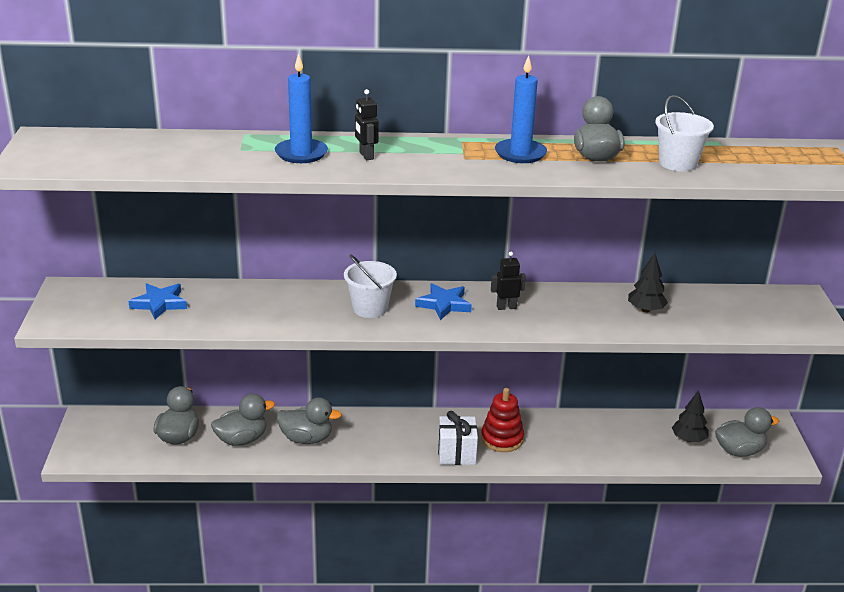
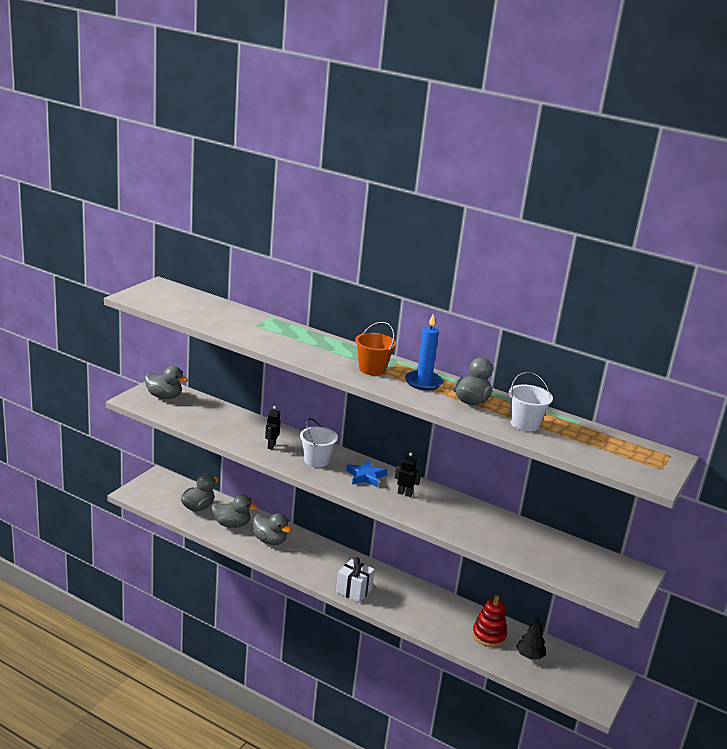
camera: 30 degrees right, 5 degrees down
blue star [128,283,187,320] -> none
blue candle [275,53,328,163] -> none
black robot [355,89,379,160] -> black robot moved to [265,406,281,450]
red stacking toy [481,388,524,452] -> red stacking toy moved to [472,595,507,647]
black tree [628,253,668,313] -> none
grey duck [715,407,779,457] -> grey duck moved to [145,366,188,399]
none -> orange bucket [355,322,396,376]

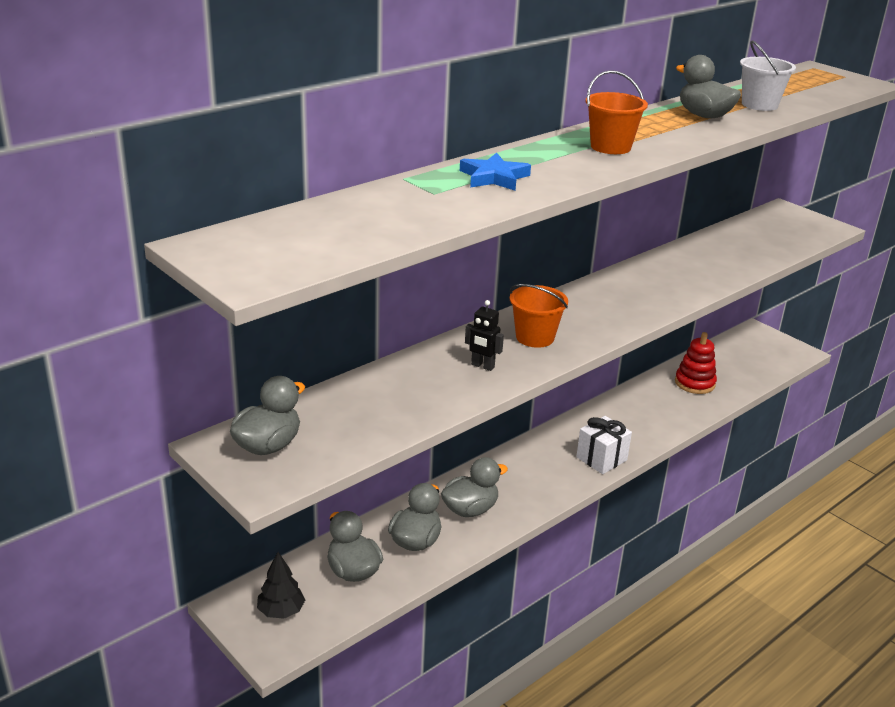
camera: 70 degrees left, 5 degrees up
white bucket [300,418,338,467] -> orange bucket [510,284,568,348]
blue star [346,460,388,487] -> blue star moved to [460,153,531,191]
black robot [395,452,421,497] -> none
blue candle [405,314,443,391] -> none
black tree [516,617,546,659] -> black tree moved to [257,552,305,619]

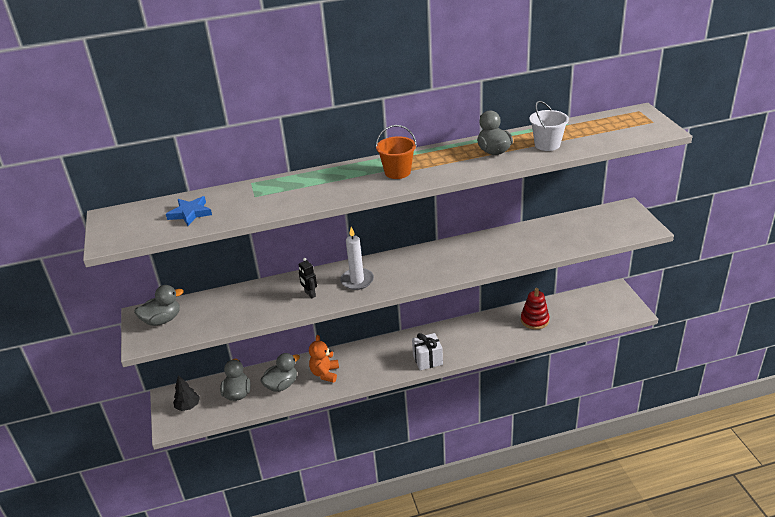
camera: 30 degrees right, 5 degrees up
grey duck [441,457,508,517] -> orange teddy bear [309,335,339,383]
blue star [460,153,531,191] -> blue star moved to [166,196,212,226]
orange bucket [510,284,568,348] -> white candle [340,227,374,290]

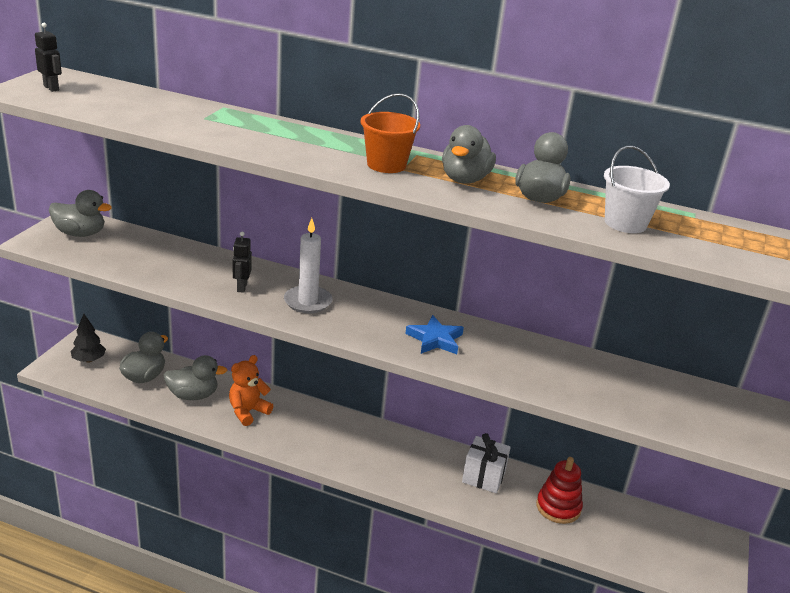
camera: 30 degrees right, 5 degrees down
blue star [166,196,212,226] -> blue star moved to [405,315,464,354]
white gift [412,333,443,370] -> white gift moved to [462,433,511,493]
none -> black robot [35,23,62,92]
none -> grey duck [442,125,496,184]

